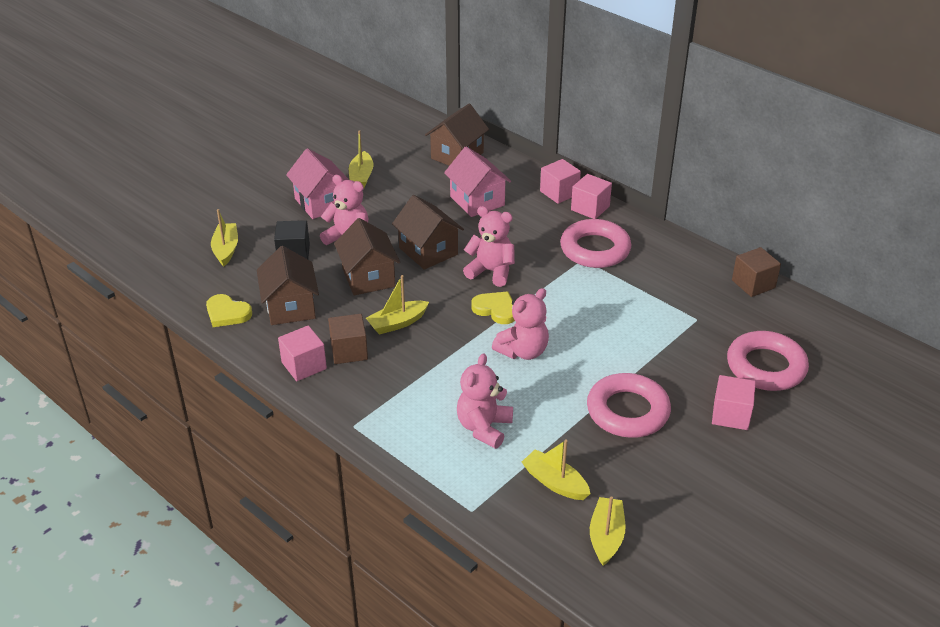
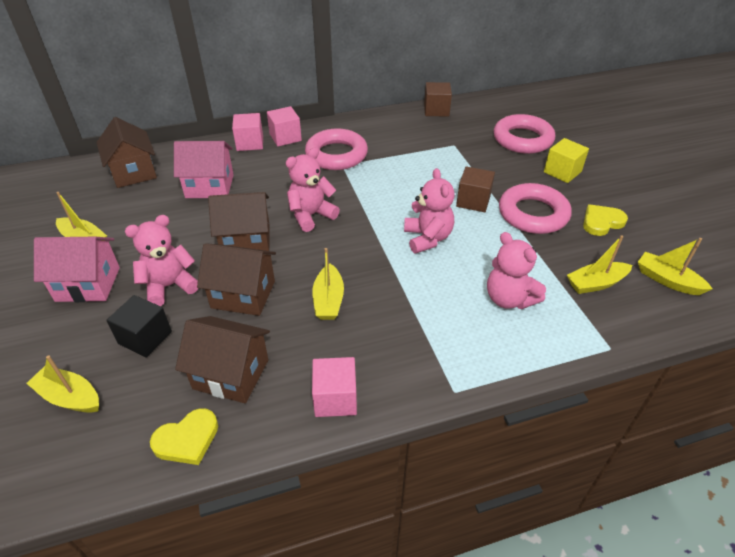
camera: 60 degrees left, 5 degrees up
brown cube [328,314,368,364] -> brown cube moved to [456,166,495,212]
yellow heart [471,292,515,324] -> yellow heart moved to [583,204,628,236]
pink cube [712,375,756,430] -> yellow cube [544,138,589,183]

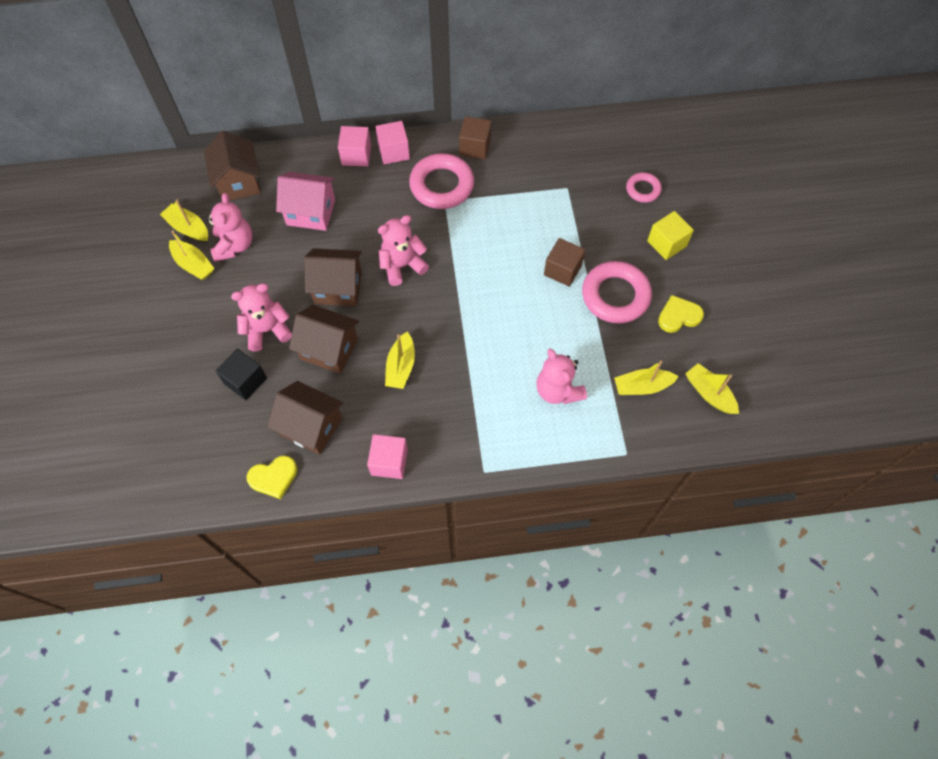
camera: 10 degrees right, 20 degrees up
yellow boat [26,355,99,413] -> yellow boat moved to [160,199,208,241]
pink house [34,237,120,302] -> none
pink teddy bear [404,168,455,254] -> pink teddy bear moved to [206,193,253,262]
brown cube [424,82,452,117] -> brown cube moved to [459,116,491,159]
pink ring [494,114,555,154] -> pink ring [626,172,662,203], size x0.54

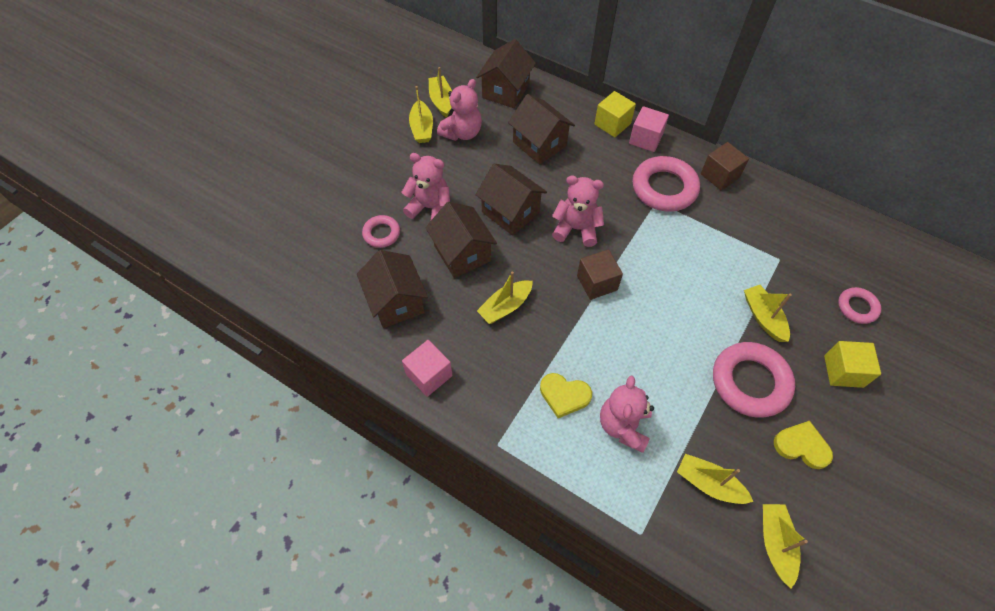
camera: 40 degrees right, 5 degrees down
black cube [216,348,267,400] -> pink ring [362,215,400,248]
yellow heart [246,455,298,499] -> yellow heart moved to [540,373,592,418]
pink house [276,172,335,231] -> brown house [508,94,575,165]
pink cube [338,126,371,167] -> yellow cube [594,91,636,137]
brown cube [544,238,585,287] -> brown cube moved to [577,249,623,300]
none -> yellow boat [744,285,792,342]

